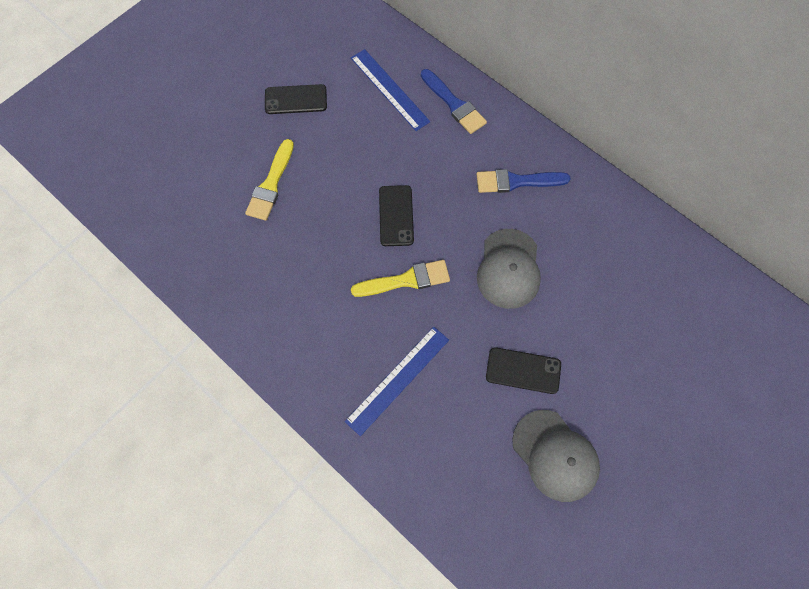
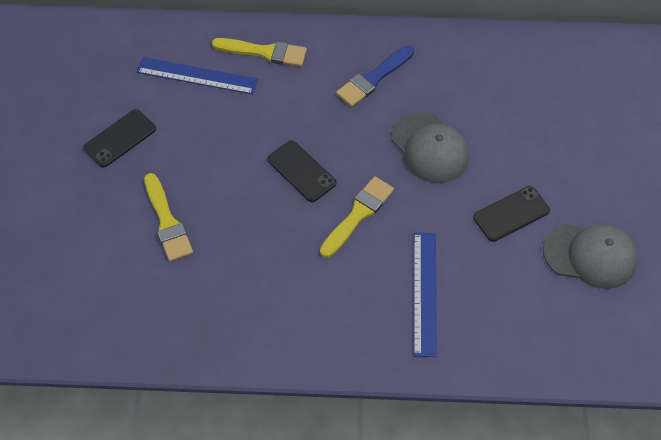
camera: 40 degrees left, 10 degrees down
blue brush [421,69,487,134] -> yellow brush [212,38,307,67]

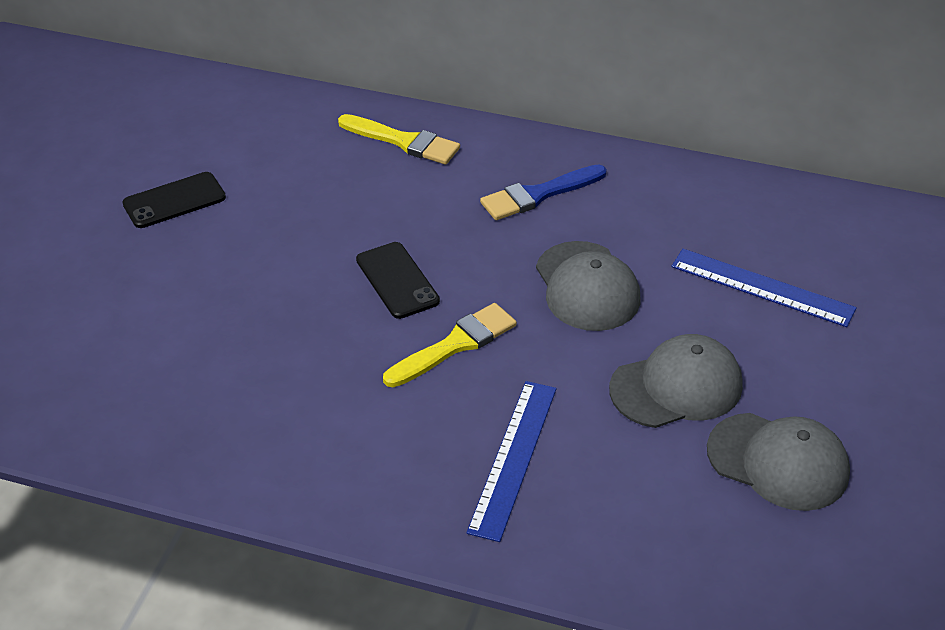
camera: 15 degrees right, 15 degrees down
blue ruler [137,57,258,95] -> blue ruler moved to [672,249,857,327]
yellow brush [144,173,193,262] -> none
black phone [473,186,550,242] -> grey cap [609,334,743,428]

